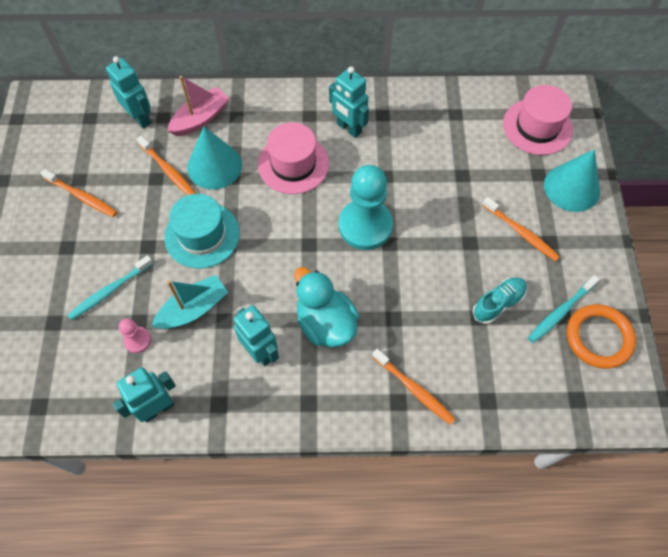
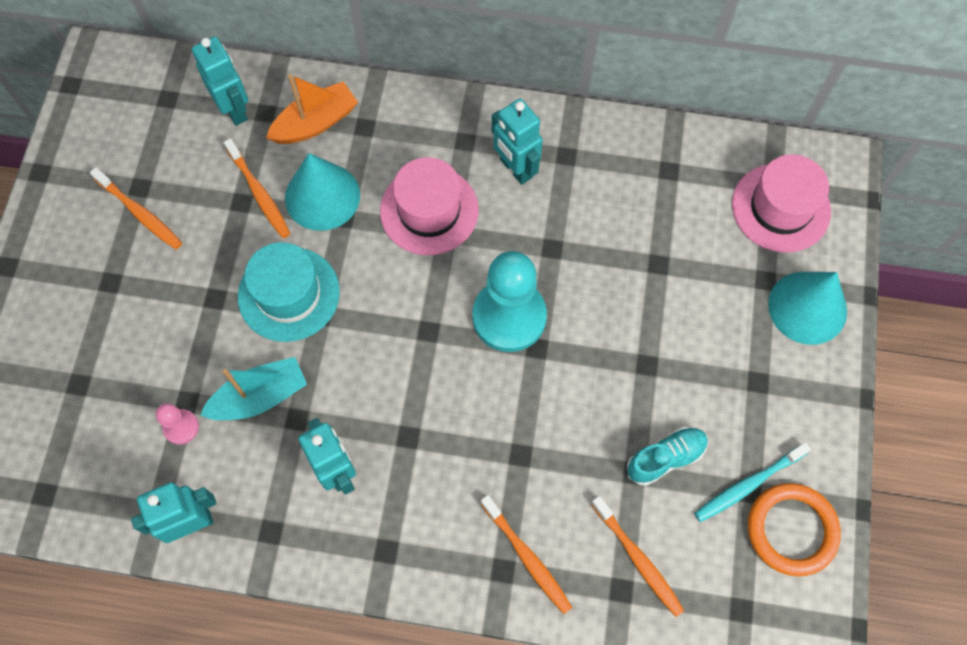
camera: 10 degrees right, 5 degrees up
turquoise toothbrush [67,255,153,320] -> none
pink boat [168,76,230,136] -> orange boat [266,74,358,144]
turquoise duck [294,267,359,347] -> none
orange toothbrush [482,197,560,261] -> orange toothbrush moved to [591,496,684,617]

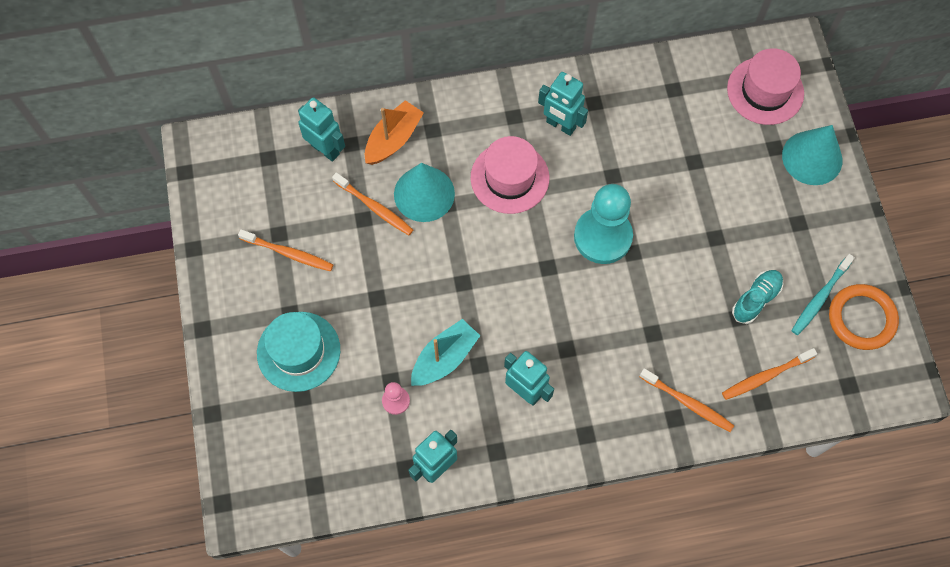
camera: 20 degrees left, 0 degrees up
turquoise hat [238,242,340,342] -> turquoise hat moved to [257,312,340,392]
orange toothbrush [591,496,684,617] -> orange toothbrush turned 120 degrees clockwise [722,348,817,400]

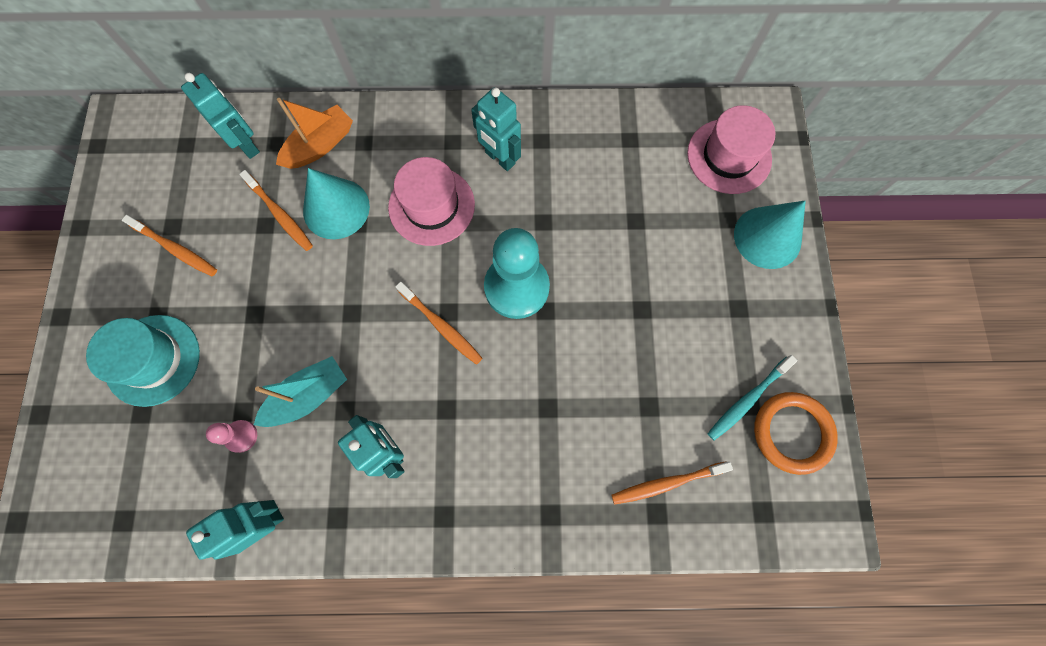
camera: 10 degrees right, 5 degrees up
orange toothbrush [640,368,734,432] -> orange toothbrush moved to [395,282,483,365]
turquoise shoe [732,270,783,324] -> none

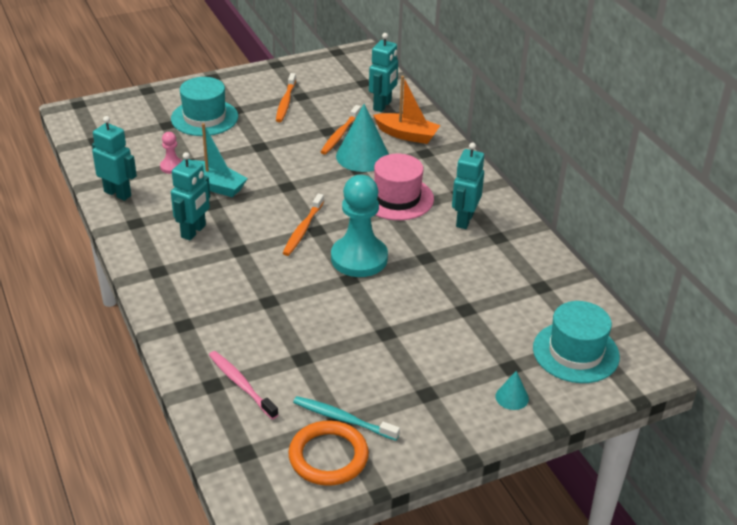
camera: 65 degrees right, 35 degrees down
orange toothbrush [611,461,733,505] -> pink toothbrush [209,351,278,419]
pink hat [687,105,775,194] -> turquoise hat [533,301,620,383]
turquoise cone [734,201,806,269] -> turquoise cone [496,371,529,410], size x0.48

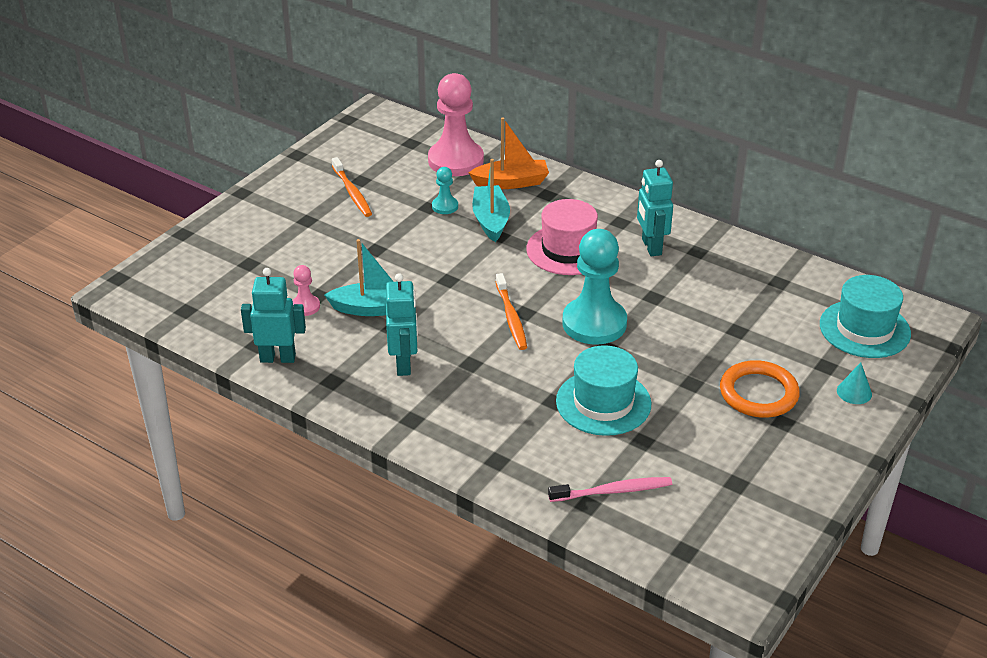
camera: 30 degrees left, 0 degrees up
turquoise hat [171,77,238,136] -> turquoise hat moved to [556,345,651,436]
pink toothbrush [209,351,278,419] -> pink toothbrush turned 150 degrees clockwise [548,477,672,502]
orange ring [289,421,369,486] -> orange ring moved to [720,360,800,418]
turquoise toothbrush [293,396,400,441] -> none
orange toothbrush [321,105,361,155] -> turquoise pawn [432,167,458,214]
turquoise cone [336,104,389,172] -> turquoise boat [472,159,510,242]
turquoise robot [369,33,398,112] -> pink pawn [428,73,484,176]

